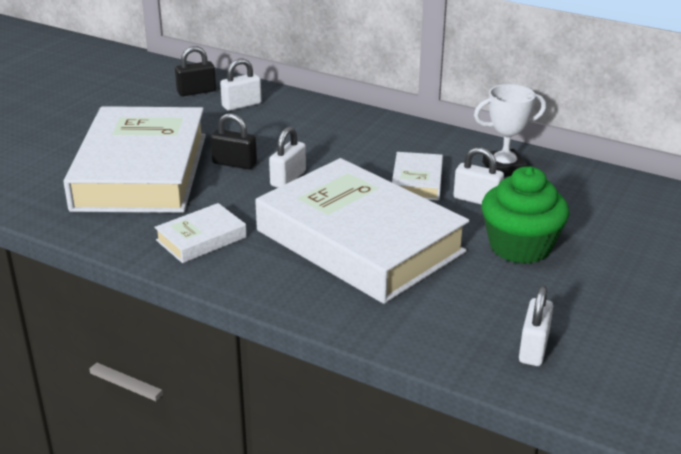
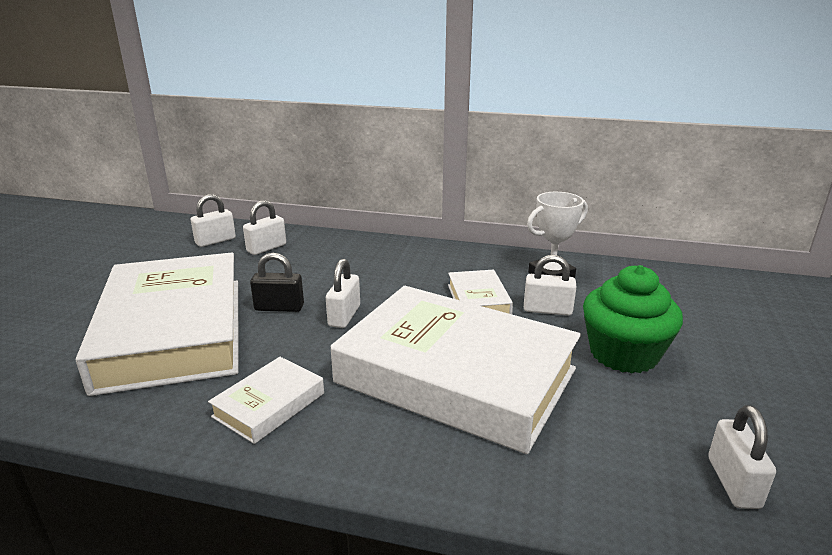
camera: 15 degrees left, 5 degrees down
black padlock [175,46,216,96] -> white padlock [191,194,236,247]

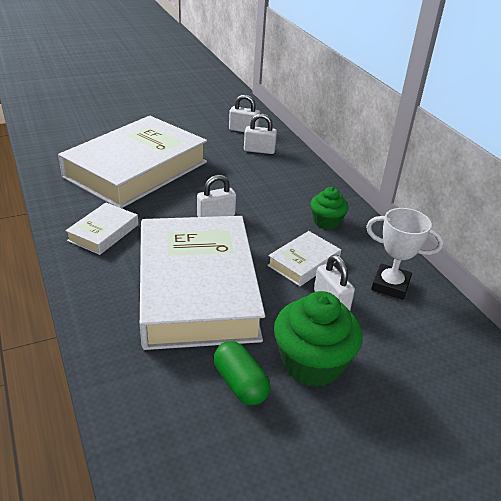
camera: 50 degrees right, 10 degrees up
white book [208,357,324,444] -> white book turned 60 degrees counterclockwise [65,203,138,255]
black padlock [250,253,304,312] -> none
white padlock [708,405,776,509] -> none
none -> green capsule [213,341,271,405]
none -> green cupcake [311,187,349,230]

